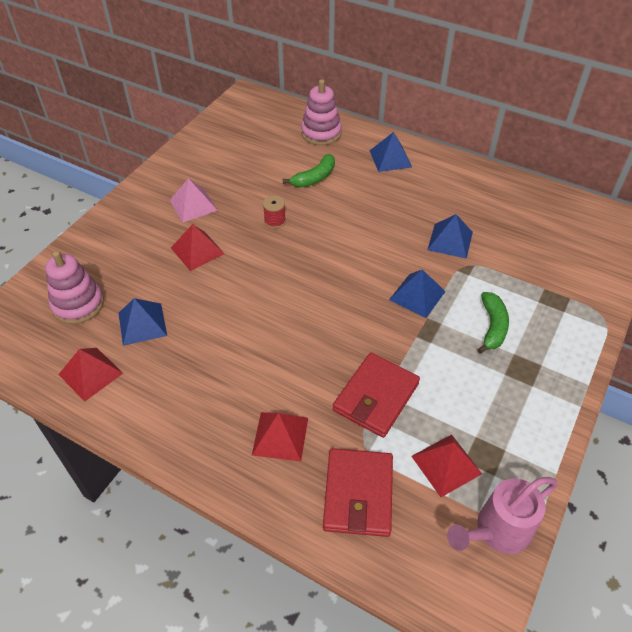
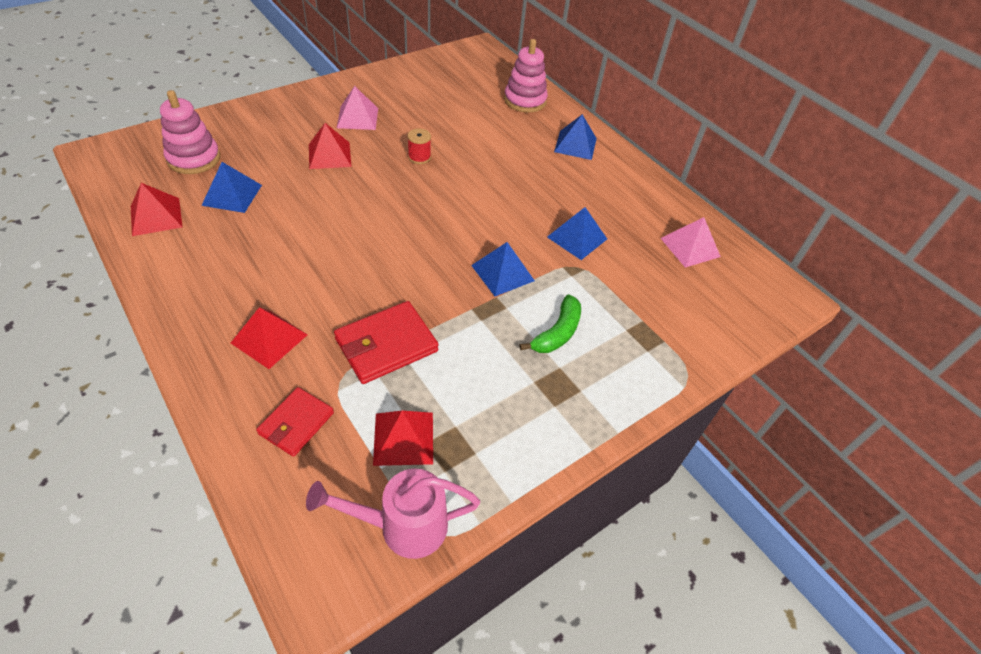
camera: 20 degrees right, 0 degrees up
green banana [283,154,335,187] -> none
red wallet [323,448,393,537] -> red wallet [256,387,334,457], size x0.65
none -> pink pyramid [660,217,721,268]

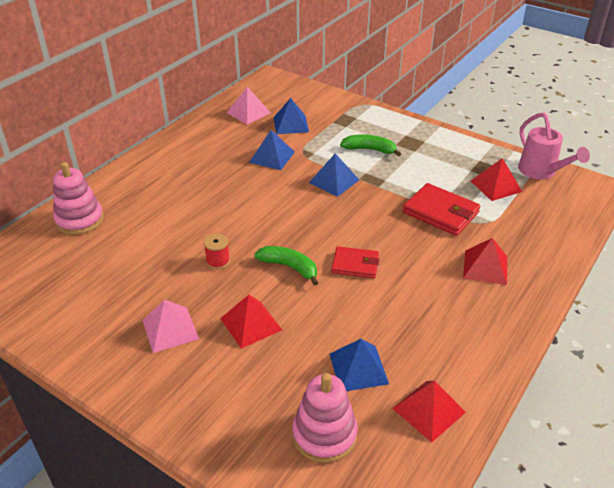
camera: 105 degrees left, 10 degrees down
red wallet [256,387,334,457] -> red wallet moved to [331,246,379,278]
blue pyramid [554,114,597,160] -> blue pyramid moved to [274,98,309,134]
none -> green banana [254,246,318,286]

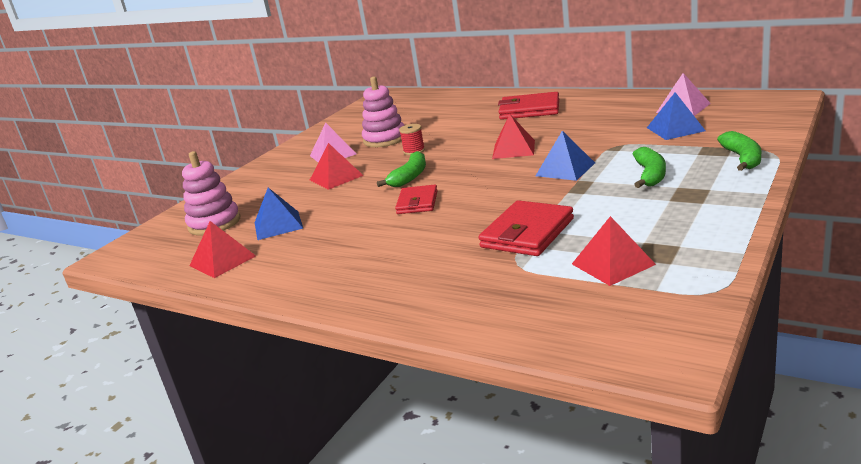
camera: 90 degrees right, 15 degrees down
pink stacking toy [53,162,104,235] -> pink stacking toy moved to [362,76,405,147]
blue pyramid [249,130,295,170] -> none
red pyramid [463,238,507,285] -> red pyramid moved to [492,114,535,159]
pink watering can [518,113,590,180] -> none
none -> red wallet [498,92,559,120]
none -> green banana [717,131,761,171]

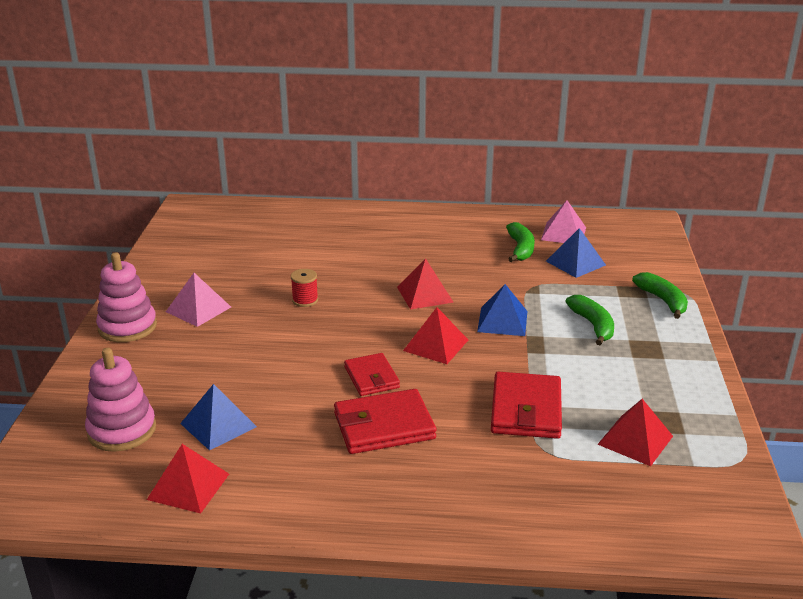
camera: 30 degrees left, 5 degrees up
red pyramid [310,143,364,190] -> red pyramid moved to [403,307,468,364]
pink stacking toy [362,76,405,147] -> pink stacking toy moved to [96,252,157,342]
green banana [377,151,426,187] -> green banana moved to [506,222,535,262]
red wallet [498,92,559,120] -> red wallet moved to [334,389,436,454]

